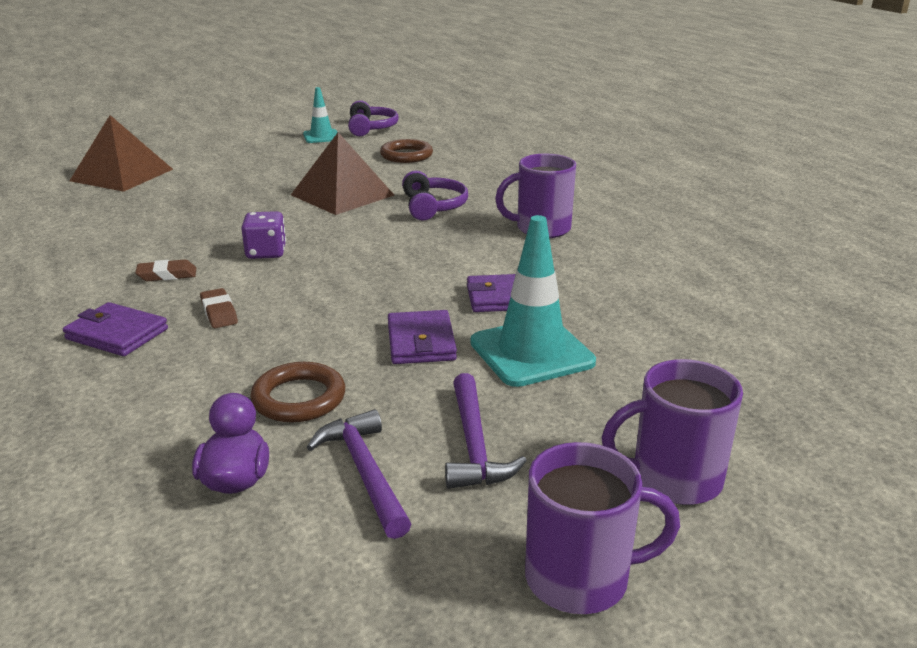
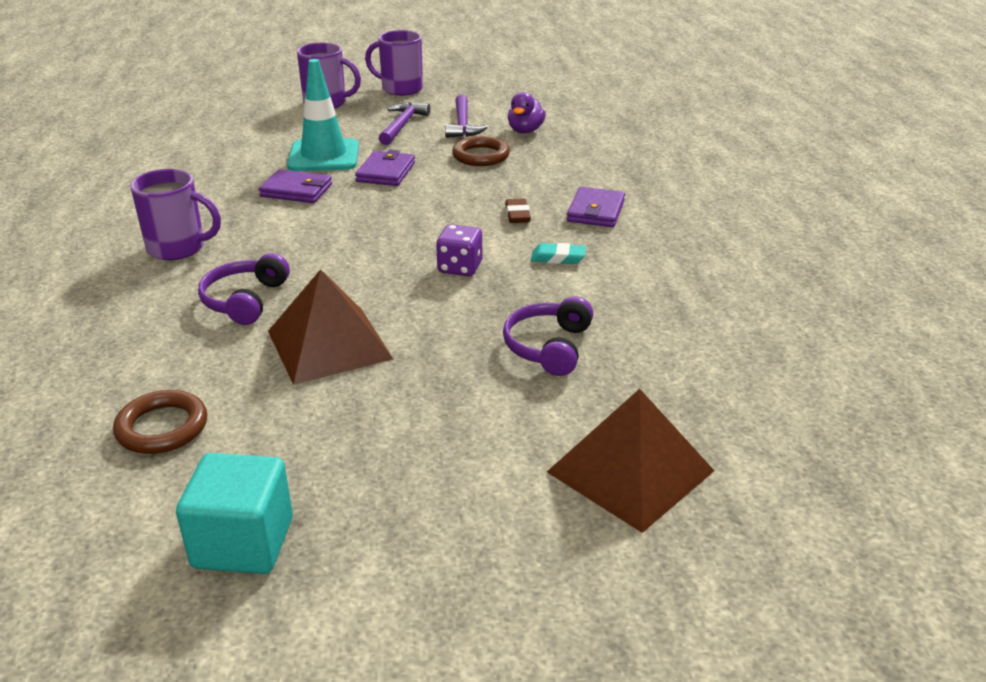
camera: 160 degrees left, 5 degrees up
purple wallet [63,302,168,356] -> purple wallet turned 60 degrees clockwise [567,187,625,227]
brown eraser [135,259,196,281] -> turquoise eraser [531,243,586,264]
turquoise traffic cone [303,87,338,143] -> turquoise cube [176,453,293,574]
purple headphones [348,100,399,136] -> purple headphones moved to [503,296,593,376]

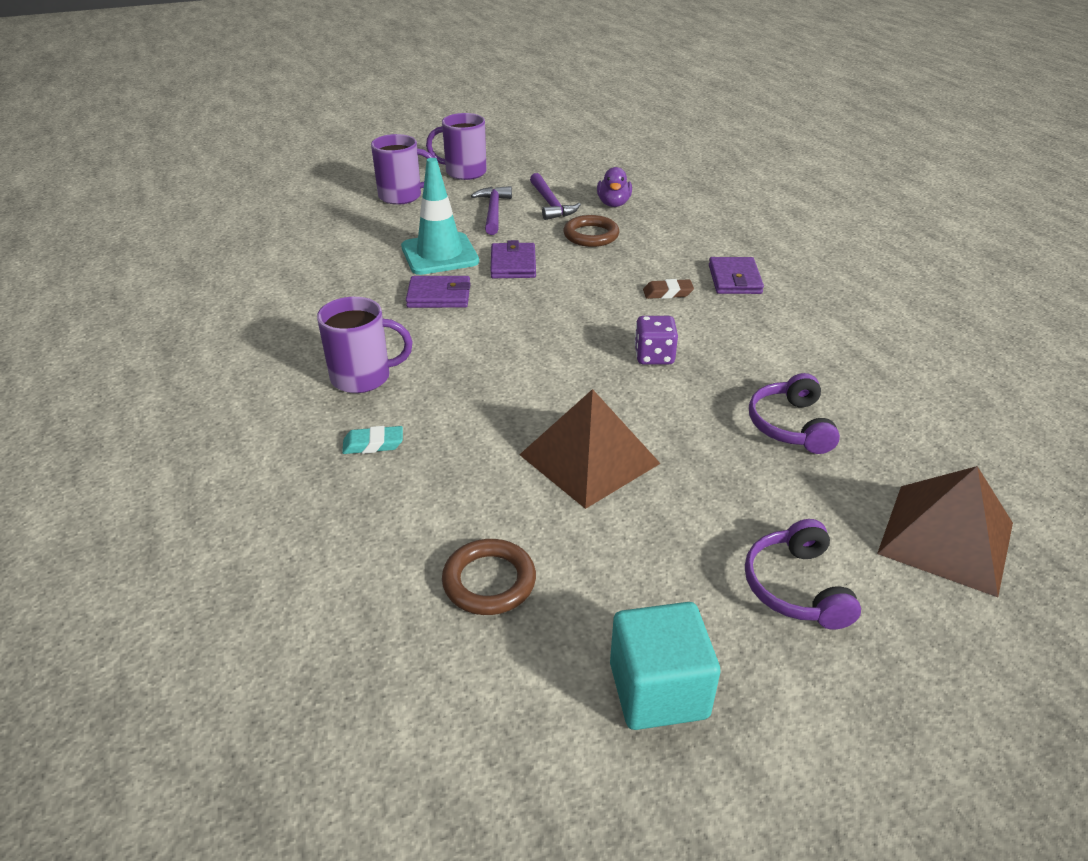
camera: 15 degrees left, 5 degrees up
purple headphones [198,253,290,325] -> purple headphones moved to [745,519,861,630]
brown eraser [505,199,531,223] -> brown eraser turned 75 degrees counterclockwise [643,279,694,299]
turquoise eraser [531,243,586,264] -> turquoise eraser moved to [342,426,403,454]

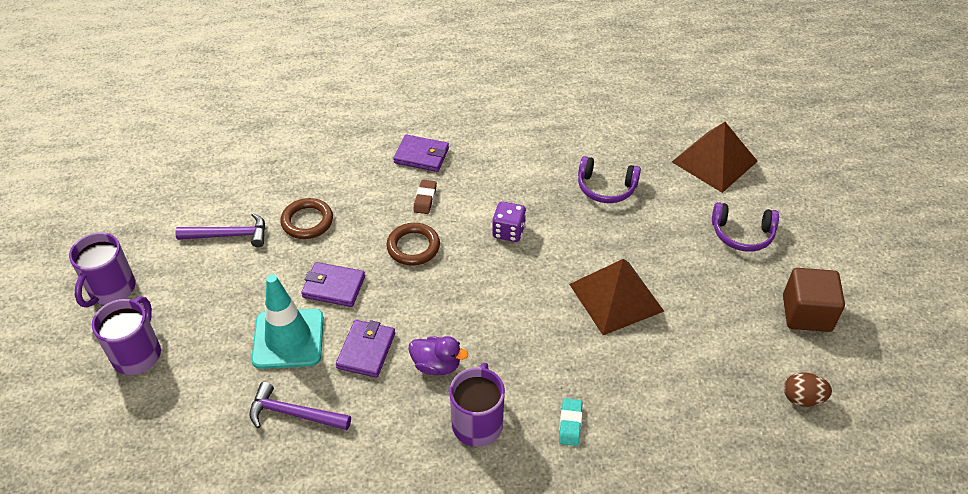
camera: 75 degrees left, 10 degrees up
brown ring [442,539,536,615] -> brown ring moved to [386,223,440,266]
purple hammer [471,186,512,235] -> purple hammer moved to [250,382,351,430]
purple duck [597,167,632,207] -> purple duck moved to [408,336,468,375]
turquoise cube [610,602,720,730] -> brown cube [783,268,845,332]
none -> brown egg [784,372,832,407]

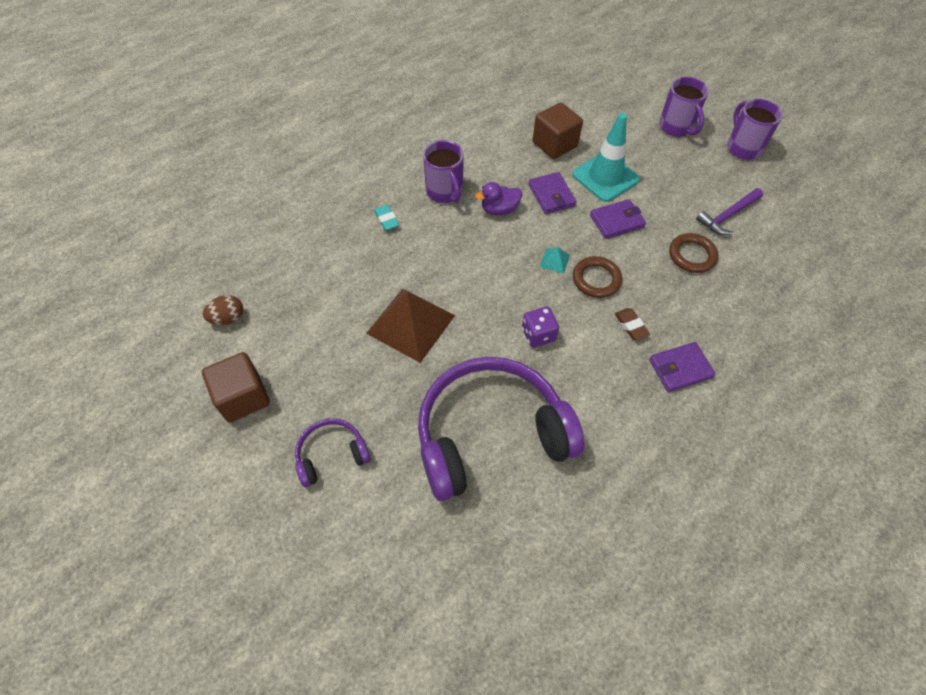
camera: 145 degrees right, 10 degrees up
purple hammer [250,382,351,430] -> brown cube [533,102,583,159]
purple headphones [578,156,641,203] -> purple headphones [418,357,584,501], size x2.18
brown pyramid [672,122,758,193] -> none
none -> turquoise pyramid [540,247,570,274]

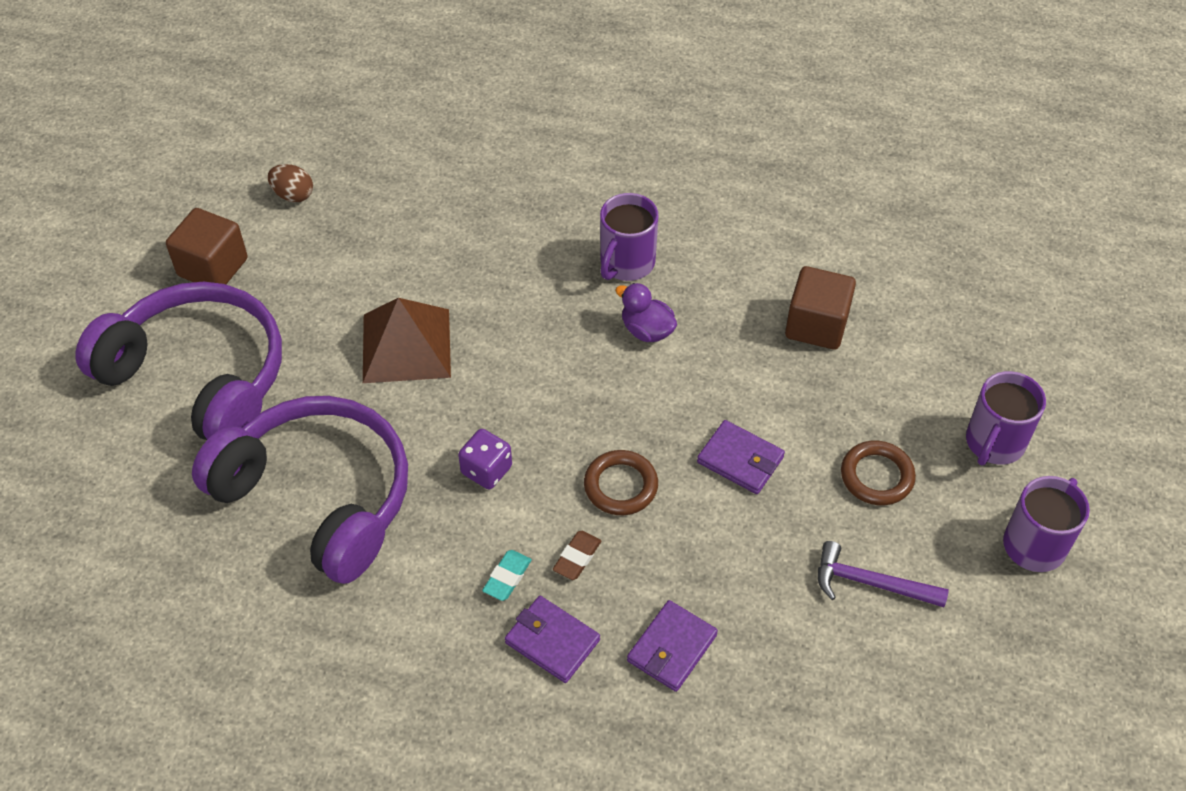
camera: 55 degrees right, 5 degrees down
purple headphones [295,418,371,487] -> purple headphones [75,282,282,440], size x2.18
turquoise eraser [374,205,400,231] -> turquoise eraser moved to [482,550,532,601]
purple wallet [528,172,577,214] -> purple wallet moved to [627,600,718,692]
turquoise pyramid [540,247,570,274] -> none
turquoise traffic cone [572,113,640,202] -> none
brown ring [669,233,718,273] -> brown ring moved to [841,441,916,505]

